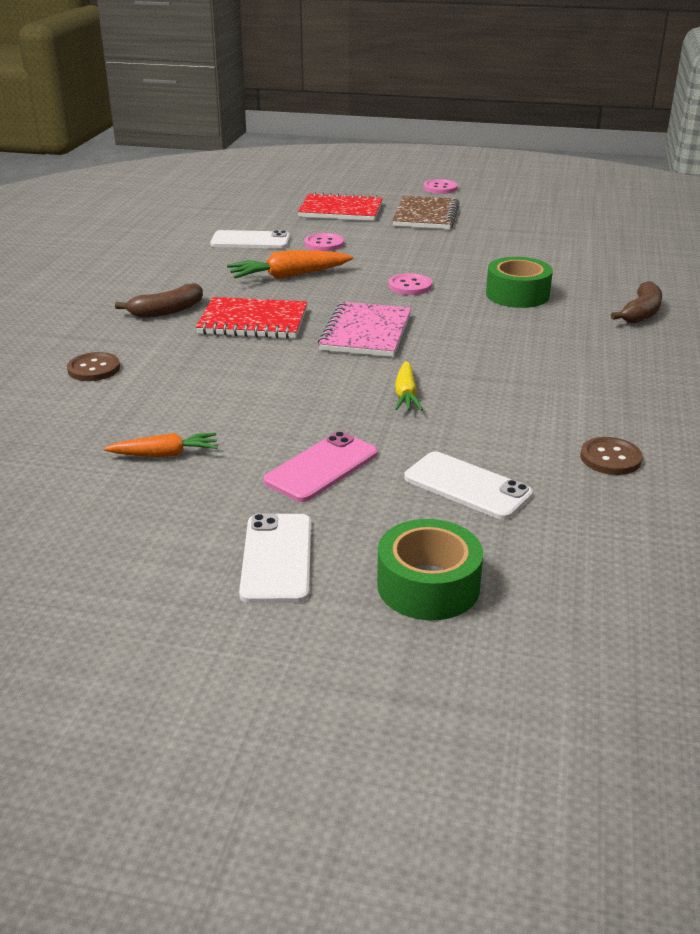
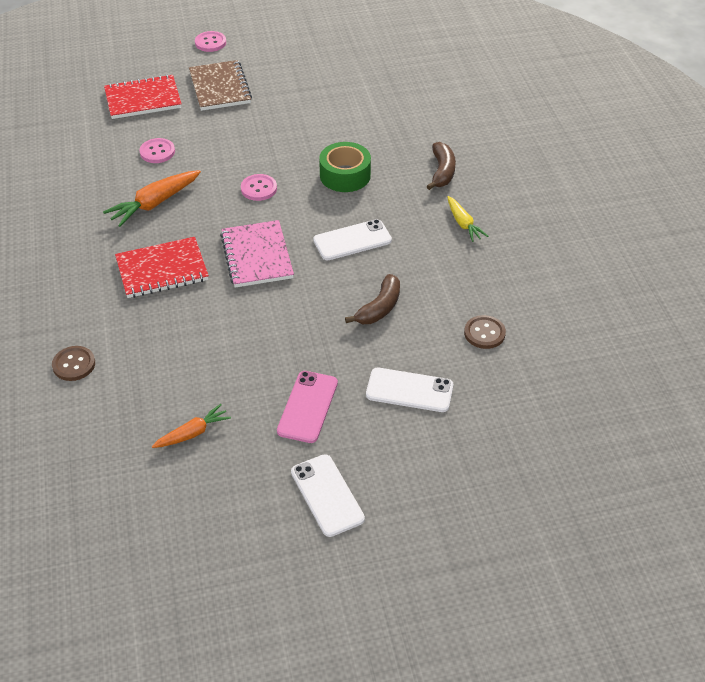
camera: 25 degrees left, 15 degrees up
brown banana [115,283,203,318] -> brown banana moved to [345,274,400,324]
white phone [210,230,290,249] -> white phone moved to [313,219,392,261]
green tape [377,519,483,620] -> none
yellow carrot [395,361,423,411] -> yellow carrot moved to [447,196,488,242]

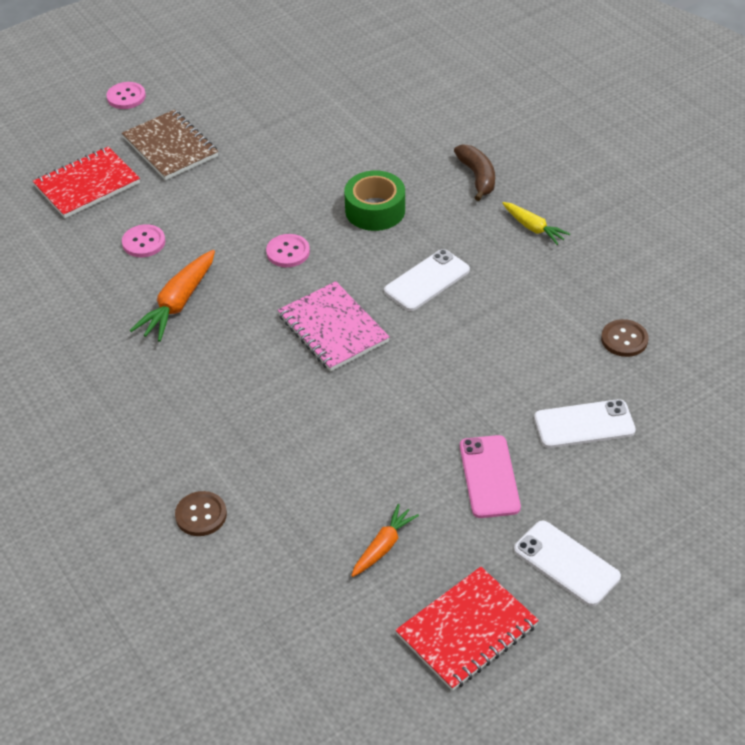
camera: 20 degrees left, 0 degrees up
red notebook [115,237,209,298] -> red notebook moved to [395,567,539,691]
brown banana [345,274,400,324] -> none

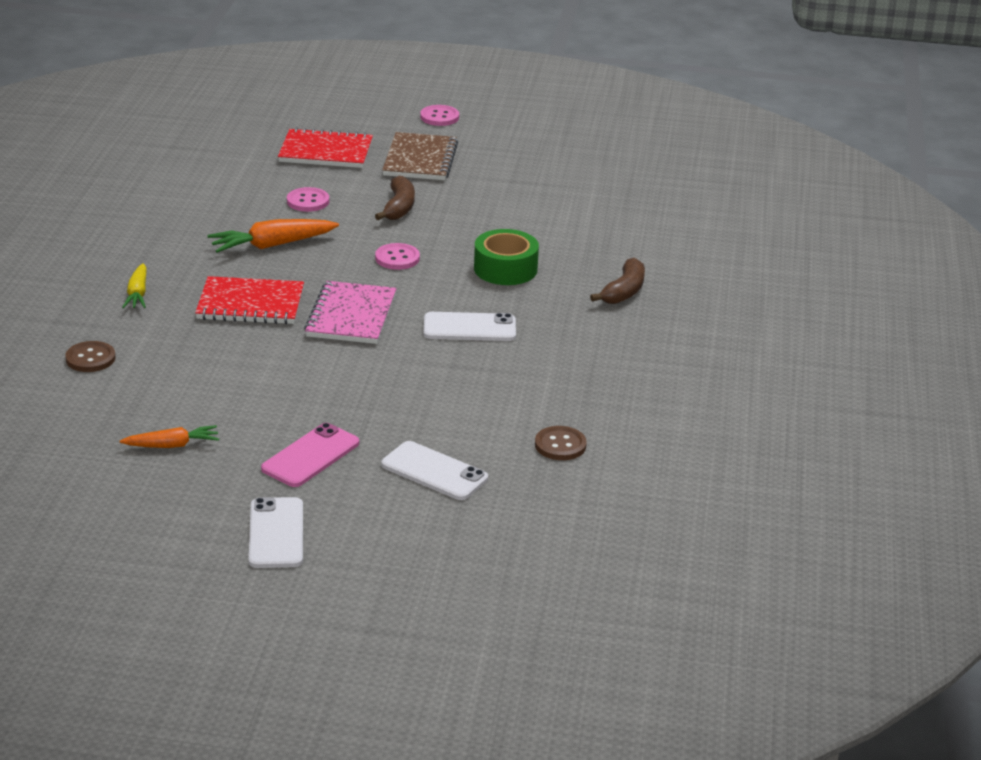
camera: 40 degrees right, 15 degrees down
red notebook [395,567,539,691] -> red notebook moved to [195,276,304,324]
yellow carrot [502,202,570,245] -> yellow carrot moved to [122,263,147,308]
none -> brown banana [375,176,415,220]

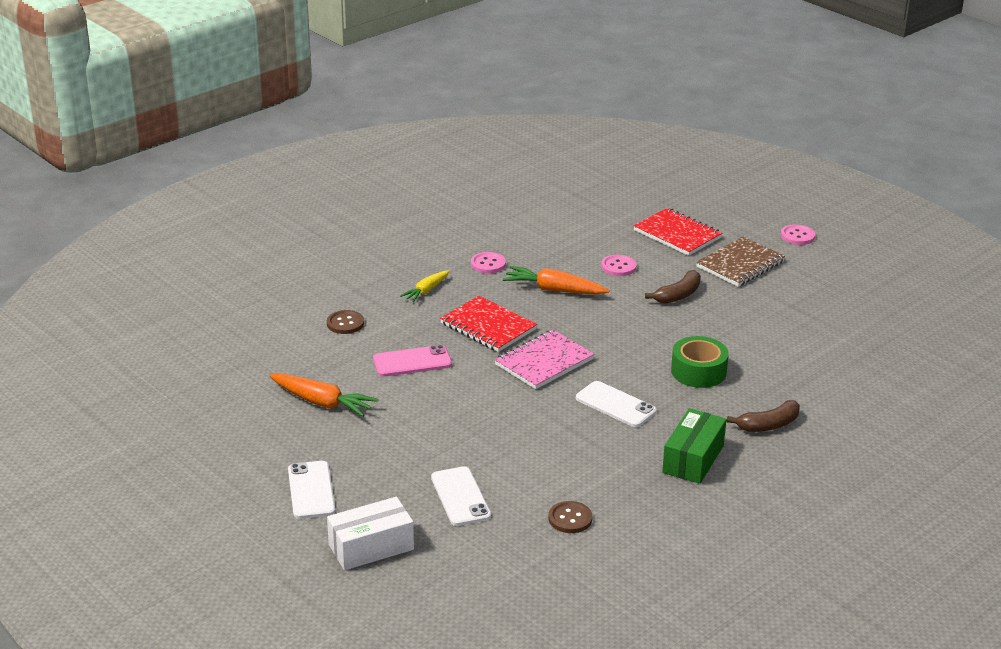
camera: 40 degrees right, 0 degrees up
orange carrot [120,425,219,448] -> orange carrot [270,373,379,417], size x1.59
white phone [249,497,303,568] -> white phone turned 45 degrees counterclockwise [288,461,335,519]
pink phone [261,423,359,487] -> pink phone moved to [373,345,452,377]
pink button [375,243,420,270] -> pink button moved to [471,252,506,274]
none -> white box [327,497,414,570]
none -> green box [662,408,727,484]

